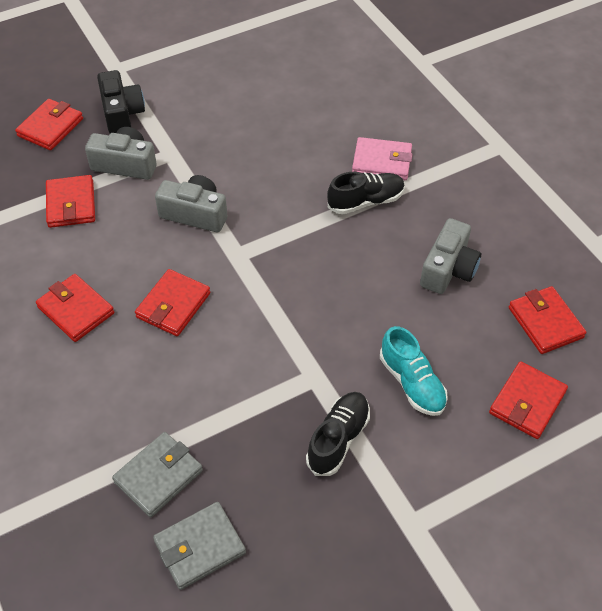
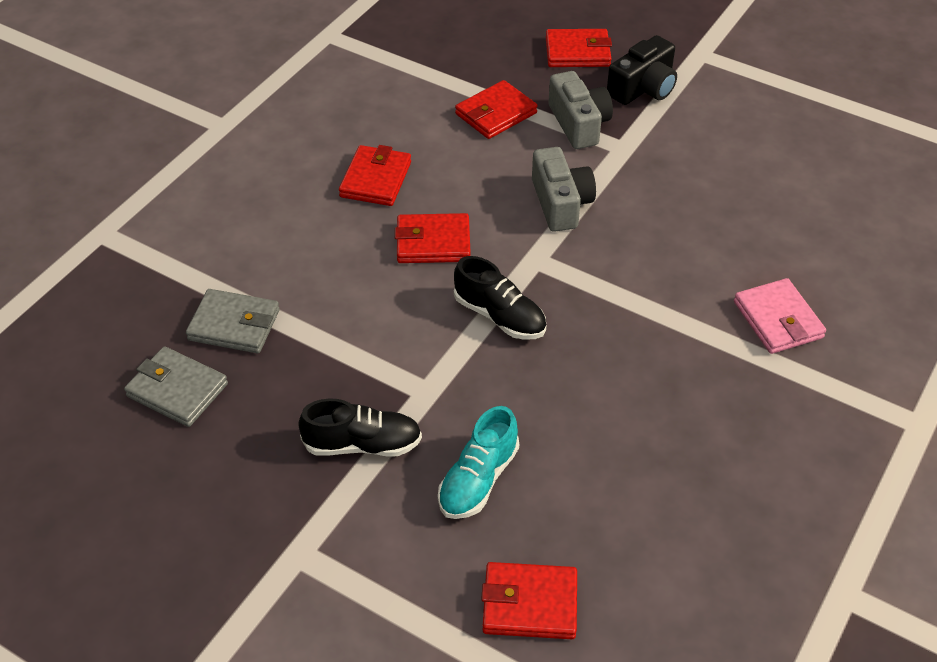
camera: 60 degrees right, 5 degrees down
black shoe [327,172,405,214] -> black shoe moved to [454,256,546,340]
grey camera [420,218,481,294] -> none
red wallet [509,286,586,354] -> none

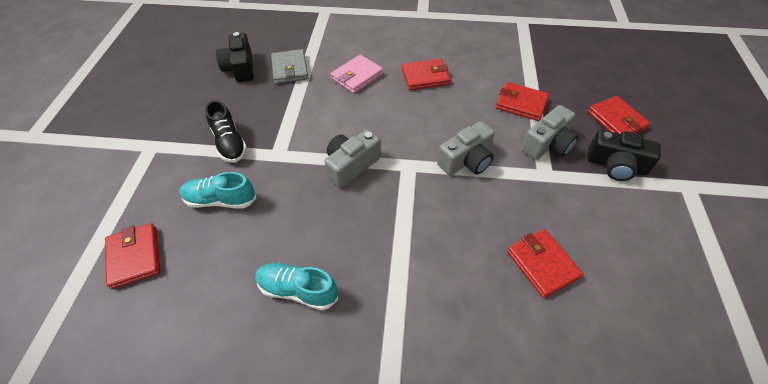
camera: 65 degrees right, 5 degrees up
grey wallet [124,346,228,427] -> black camera [216,32,254,82]
red wallet [395,213,471,263] -> red wallet moved to [507,229,583,298]
black shoe [454,256,546,340] -> grey camera [324,130,381,188]
pink wallet [734,278,826,354] -> pink wallet moved to [331,55,383,93]
none -> turquoise shoe [255,263,338,310]

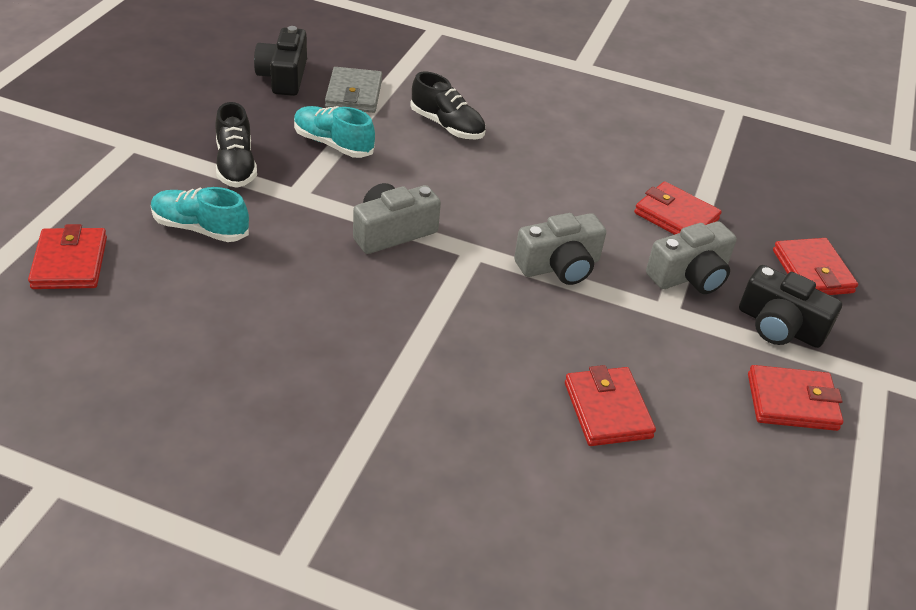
camera: 10 degrees right, 10 degrees down
turquoise shoe [255,263,338,310] -> turquoise shoe moved to [294,106,375,158]
pink wallet [331,55,383,93] -> black shoe [410,71,485,140]
red wallet [402,59,450,90] -> red wallet moved to [748,365,843,431]

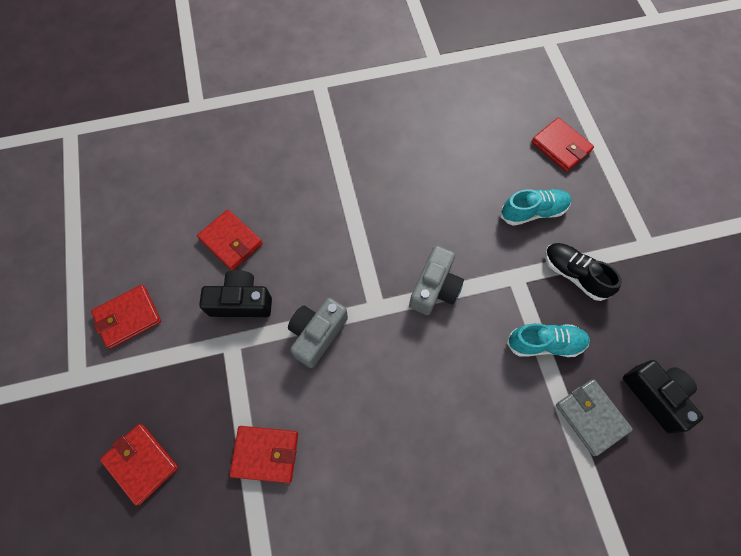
camera: 150 degrees right, 25 degrees up
black shoe [410,71,485,140] -> none
grey camera [646,221,737,294] -> none
black camera [739,265,842,348] -> black camera moved to [199,270,272,317]

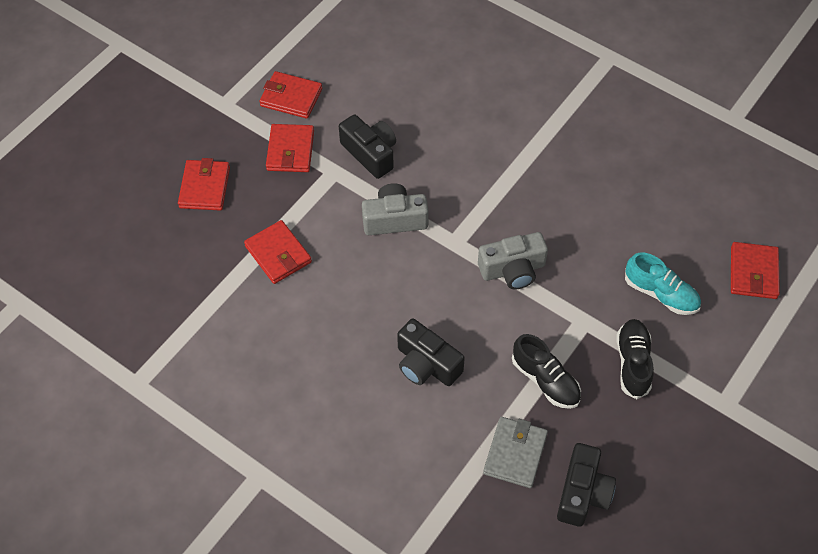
camera: 50 degrees right, 10 degrees down
red wallet [197,210,263,270] -> red wallet moved to [266,124,314,172]
turquoise shoe [507,323,590,357] -> black shoe [512,334,581,409]
none -> black camera [397,319,465,386]

